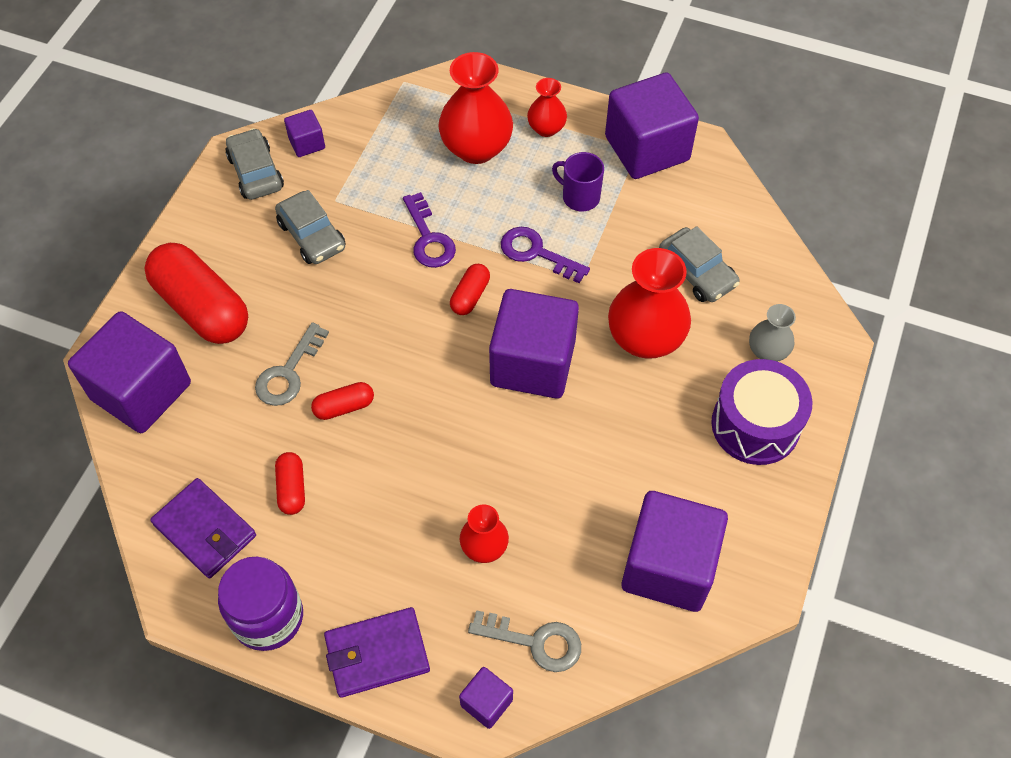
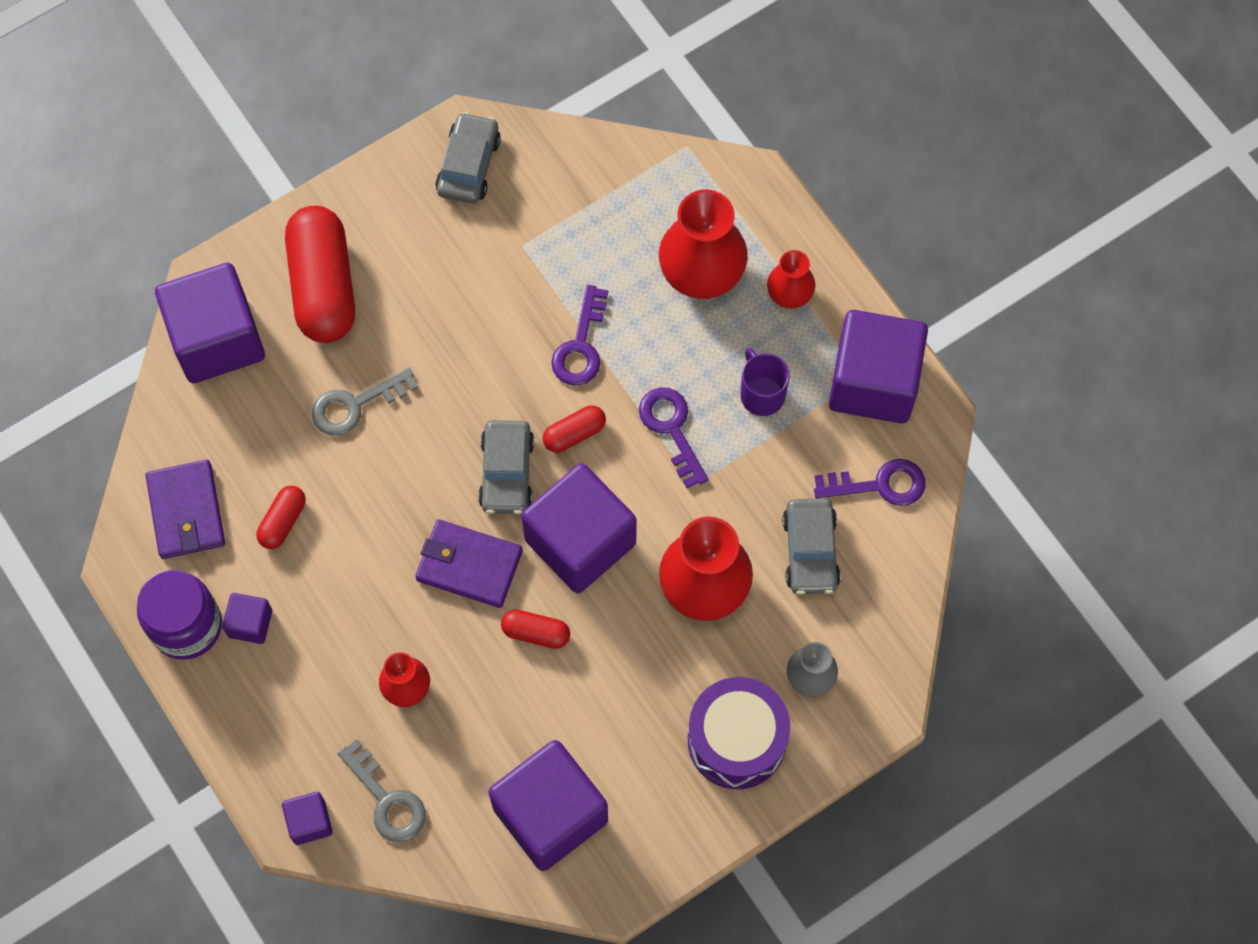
camera: 35 degrees right, 10 degrees up
grey car [275,190,345,264] -> grey car moved to [478,420,534,514]
purple cube [284,110,325,157] -> purple cube moved to [222,593,272,644]
red capsule [311,382,374,420] -> red capsule moved to [501,609,570,649]
purple wallet [324,607,430,698] -> purple wallet moved to [415,519,523,608]
none -> purple key [814,459,925,506]

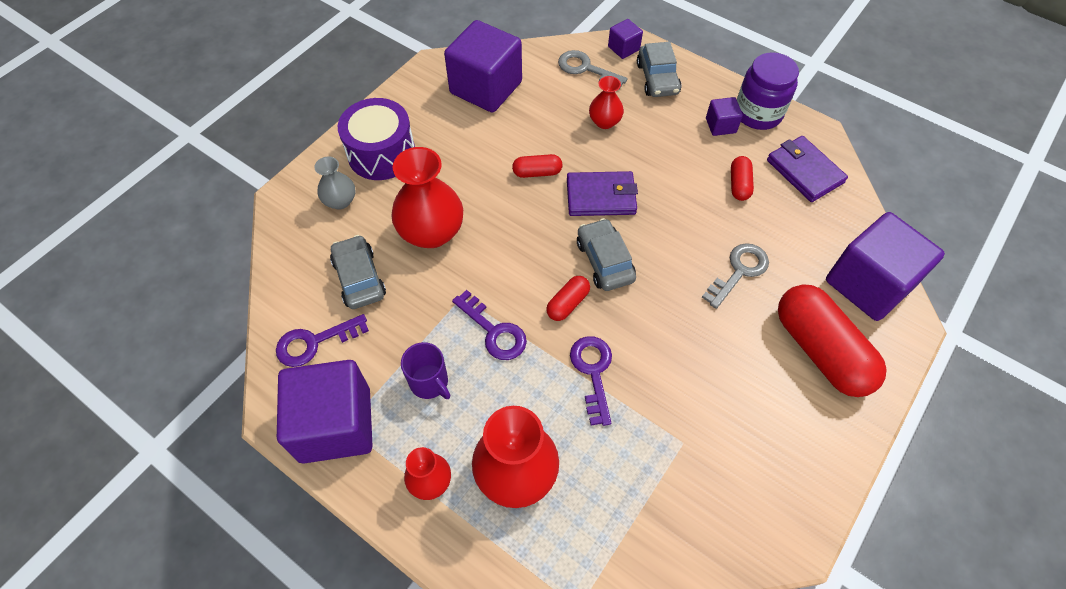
camera: 160 degrees right, 10 degrees down
grey car [436,112,501,204] -> grey car moved to [637,42,682,97]
purple cube [521,463,637,593] -> none

